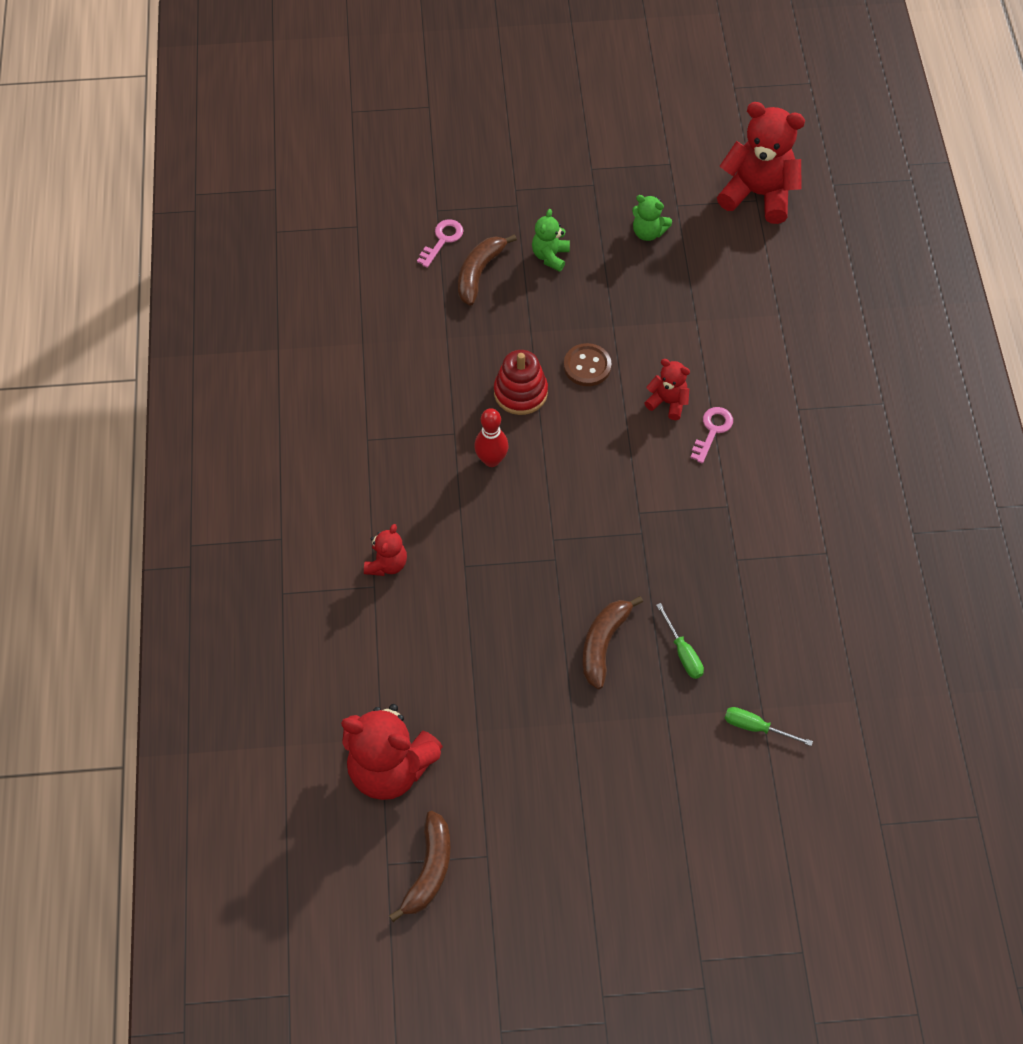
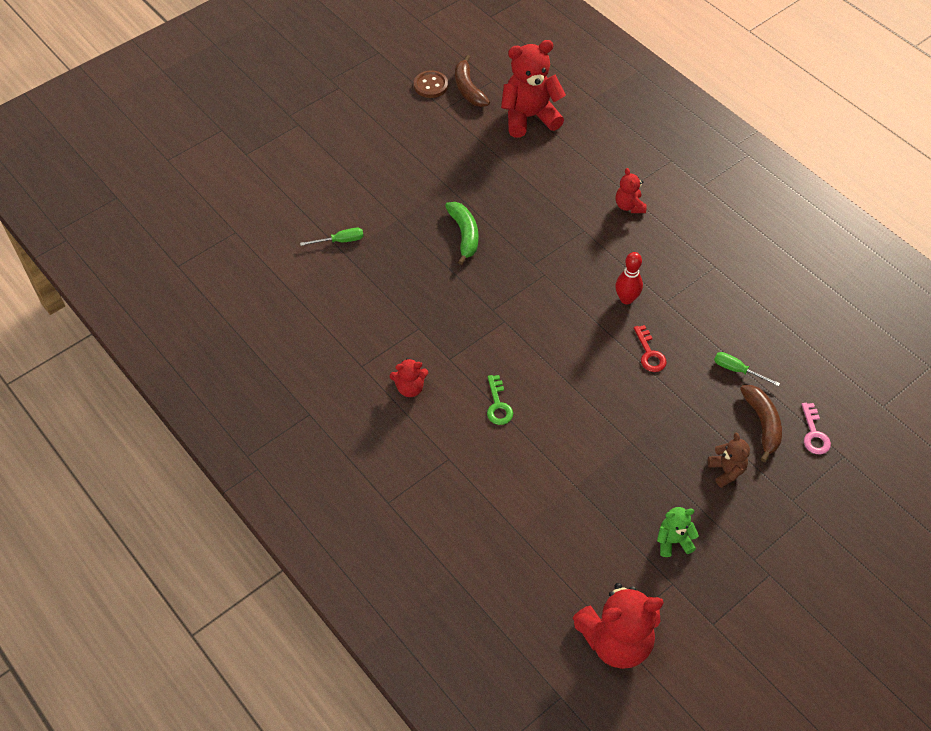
camera: 145 degrees right, 5 degrees down
red stacking toy [494,350,548,415] -> red key [634,325,667,372]
green teddy bear [532,209,570,272] -> brown teddy bear [708,433,750,488]
brown button [564,343,611,386] -> brown button moved to [414,70,448,98]
brown banana [583,596,643,689] -> green banana [445,202,478,265]
red teddy bear [644,359,690,420] -> red teddy bear moved to [390,358,428,397]
green screwdriver [656,603,704,679] -> green screwdriver moved to [714,352,780,386]
pink key [690,407,733,463] -> green key [487,375,513,425]

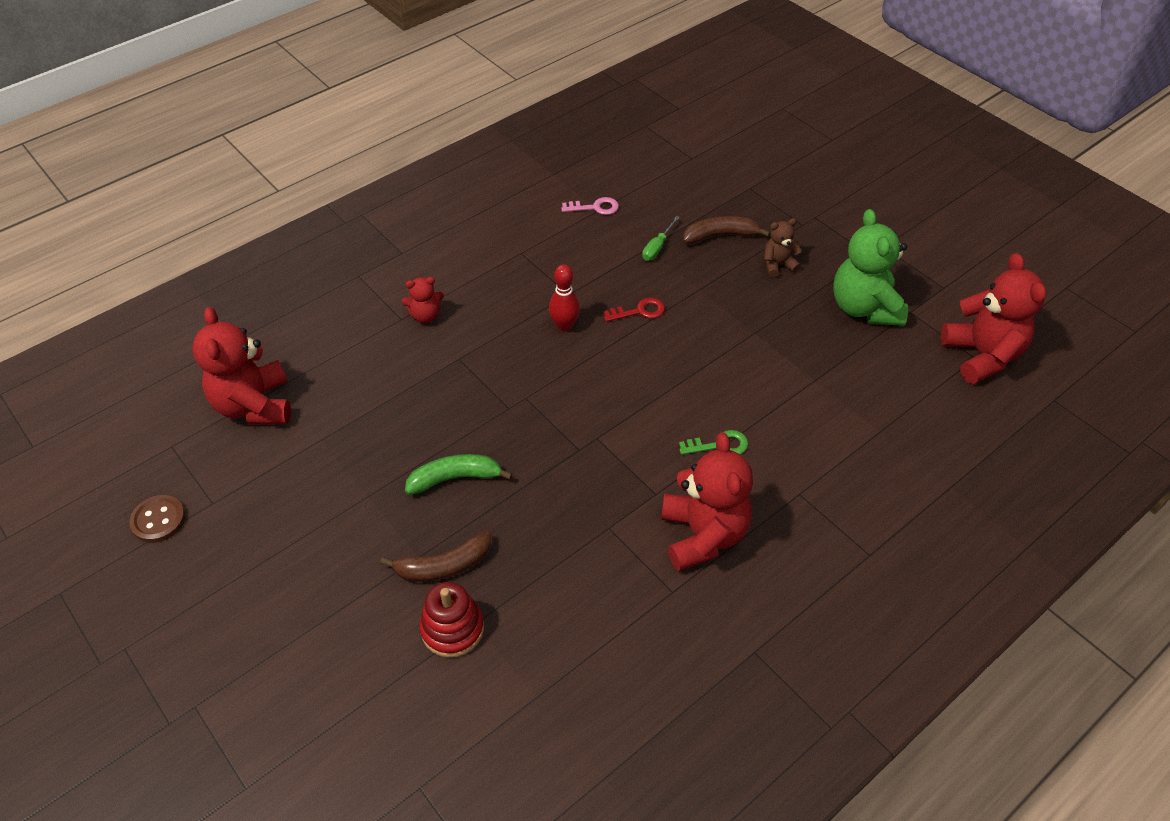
camera: 90 degrees left, 5 degrees down
green screwdriver [300,228,363,246] -> red stacking toy [420,582,484,658]
red teddy bear [390,358,428,397] -> red teddy bear [661,432,753,571], size x1.99
brown banana [455,55,490,107] -> brown banana moved to [380,531,491,582]
green teddy bear [657,507,699,557] -> green teddy bear [833,209,908,326], size x1.99
pink key [802,403,831,454] -> pink key moved to [561,197,619,215]

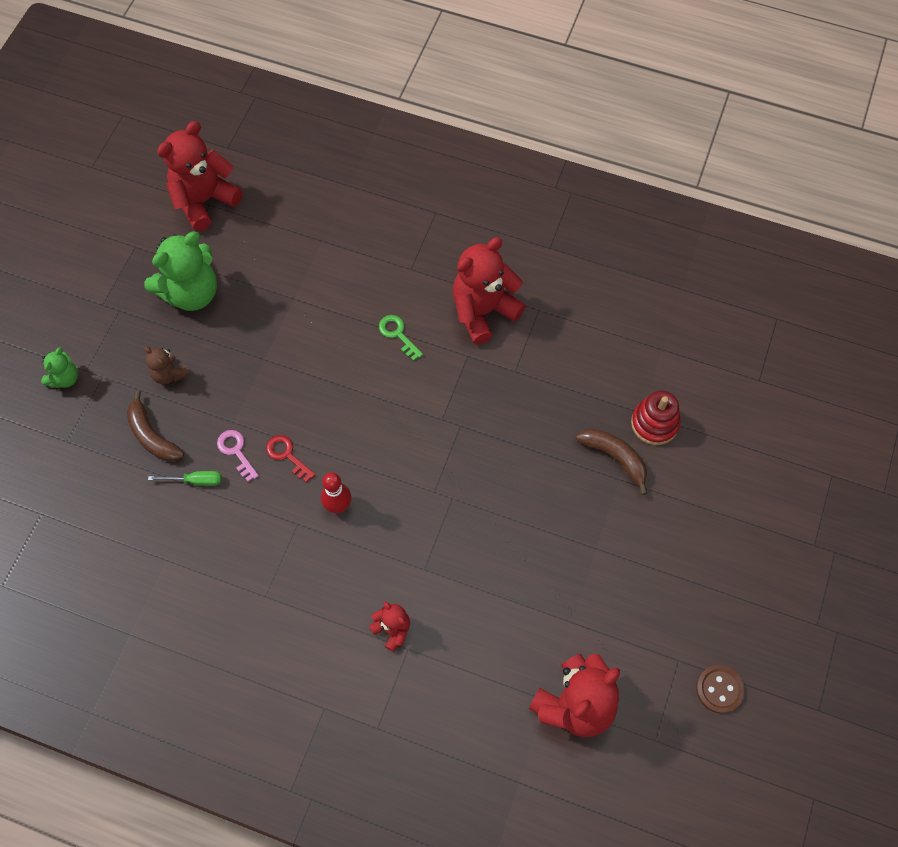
camera: 120 degrees left, 15 degrees up
green banana [405,454,513,495] -> none
pink key [561,197,619,215] -> pink key moved to [217,430,259,482]
none -> green teddy bear [41,347,78,388]

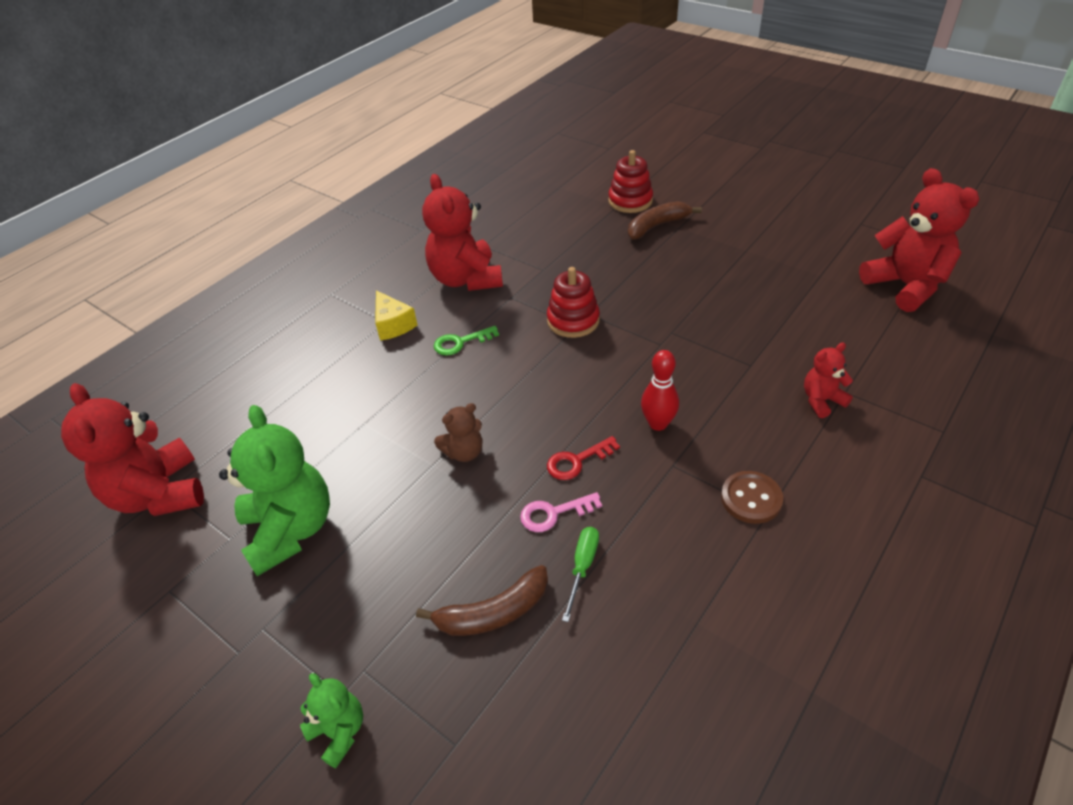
camera: 70 degrees left, 20 degrees down
brown teddy bear [144,347,190,384] -> brown teddy bear moved to [434,403,482,462]
brown button [696,665,745,714] -> brown button moved to [721,471,783,524]
none -> yellow cheese [375,290,417,341]
none -> red stacking toy [547,267,600,338]

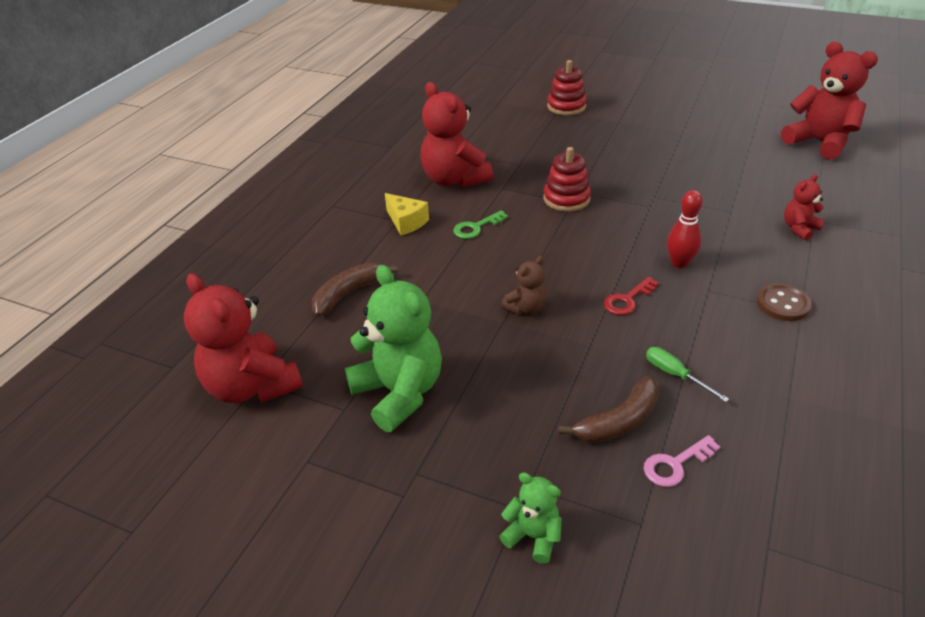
camera: 15 degrees left, 5 degrees down
pink key [520,492,602,532] -> pink key moved to [644,435,720,487]
green screwdriver [562,527,599,622] -> green screwdriver turned 45 degrees counterclockwise [646,347,729,402]
brown banana [628,201,702,240] -> brown banana moved to [312,263,397,317]

